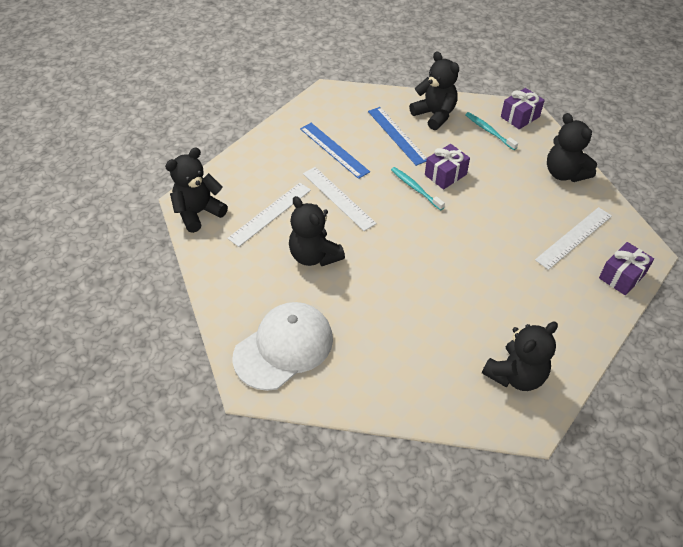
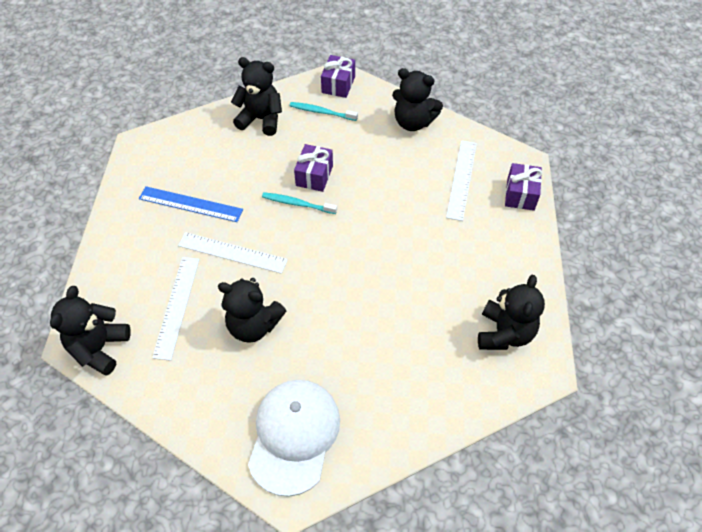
camera: 35 degrees left, 5 degrees up
blue ruler [368,107,427,166] -> none

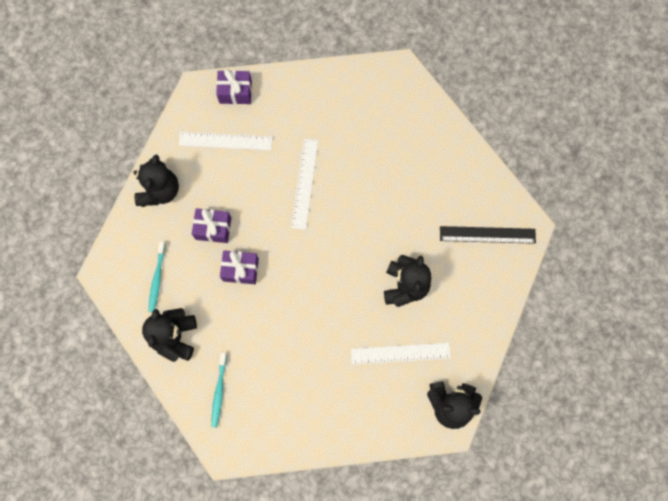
camera: 100 degrees left, 20 degrees up
blue ruler [139,186,243,222] -> none
white ruler [178,232,288,274] -> white ruler moved to [291,139,318,230]
white cap [248,380,340,497] -> black ruler [440,226,536,244]
turquoise toothbrush [262,192,337,214] -> turquoise toothbrush moved to [211,353,227,428]
purple gift [321,55,355,98] -> purple gift moved to [192,208,231,243]
black teddy bear [478,275,545,350] -> none

